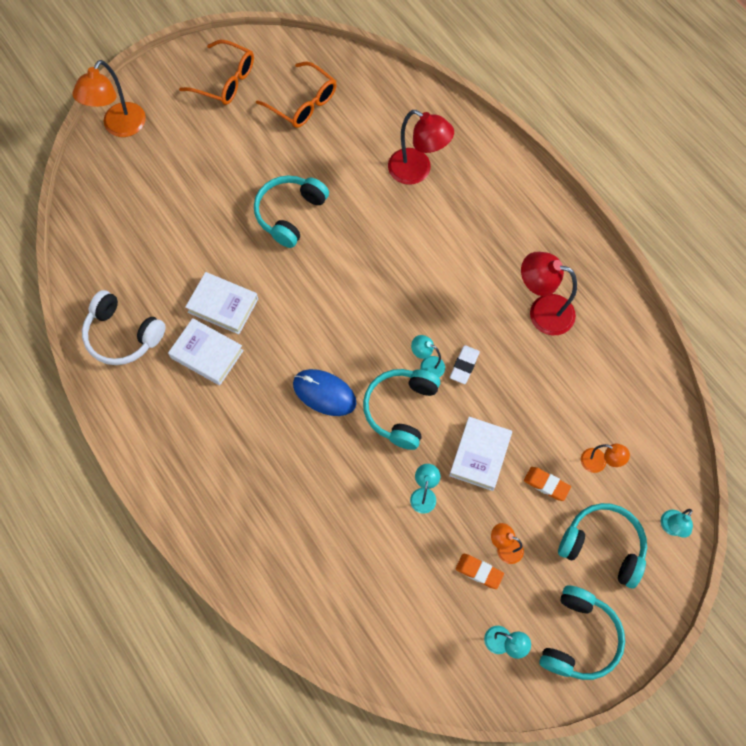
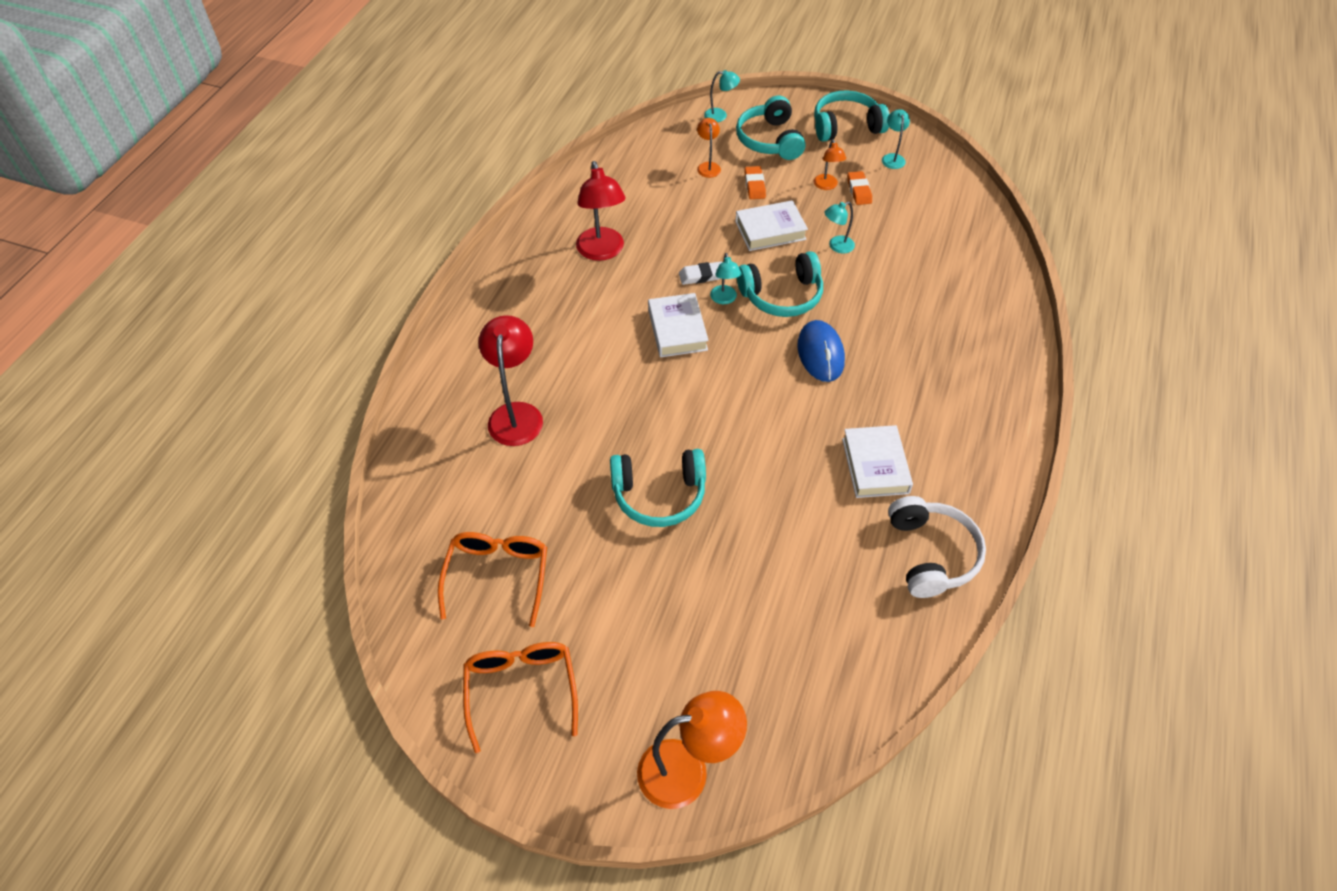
camera: 125 degrees left, 15 degrees down
white book [185,272,258,334] -> white book moved to [648,293,709,357]

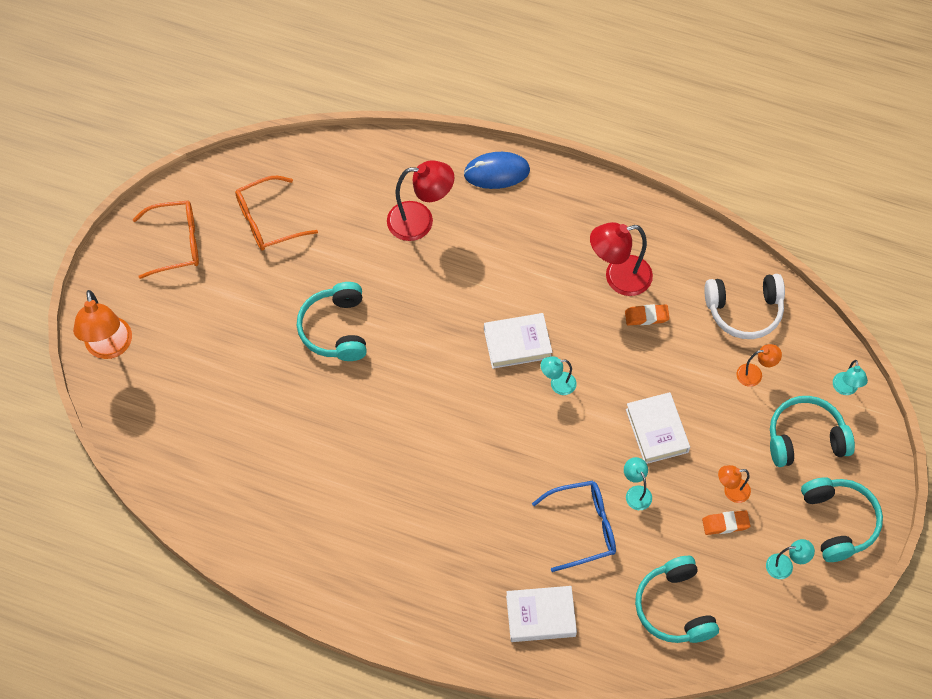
camera: 90 degrees right, 10 degrees up
orange glasses [438,532,547,627] -> orange glasses turned 150 degrees clockwise [235,176,318,250]
white eraser [679,262,722,285] -> none
turquoise headphones [737,251,823,317] -> turquoise headphones moved to [635,556,719,643]
orange eraser [745,166,766,199] -> orange eraser moved to [625,304,670,326]
blue mouse [797,320,845,382] -> blue mouse moved to [464,152,530,189]
white book [842,425,913,498] -> white book moved to [506,586,577,642]
white headphones [888,496,986,598] -> white headphones moved to [705,274,785,339]
none -> blue glasses [532,481,616,572]

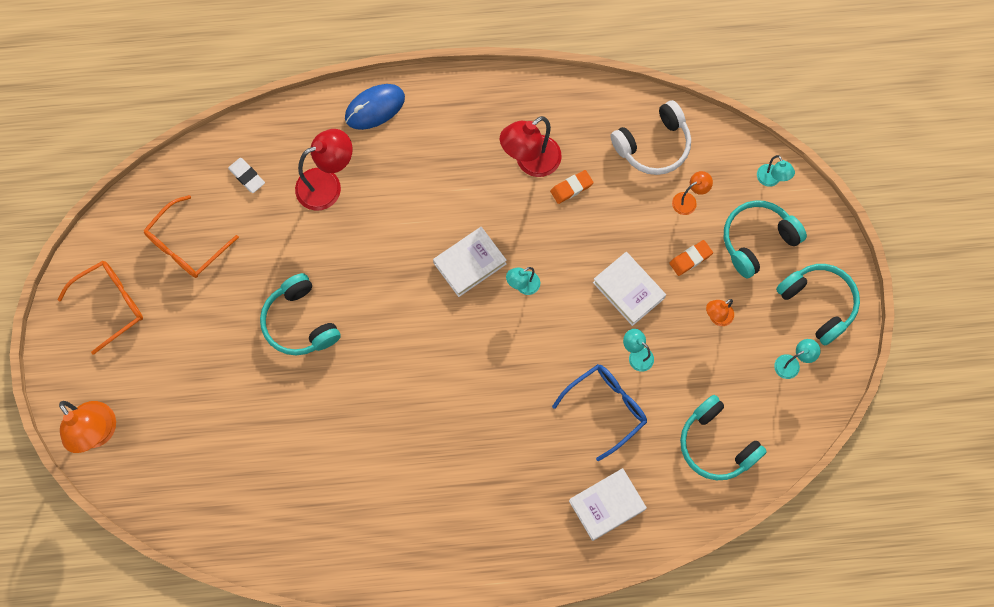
camera: 25 degrees left, 10 degrees up
orange eraser [702,510,751,535] -> orange eraser moved to [669,240,713,276]
none -> white eraser [228,158,265,193]

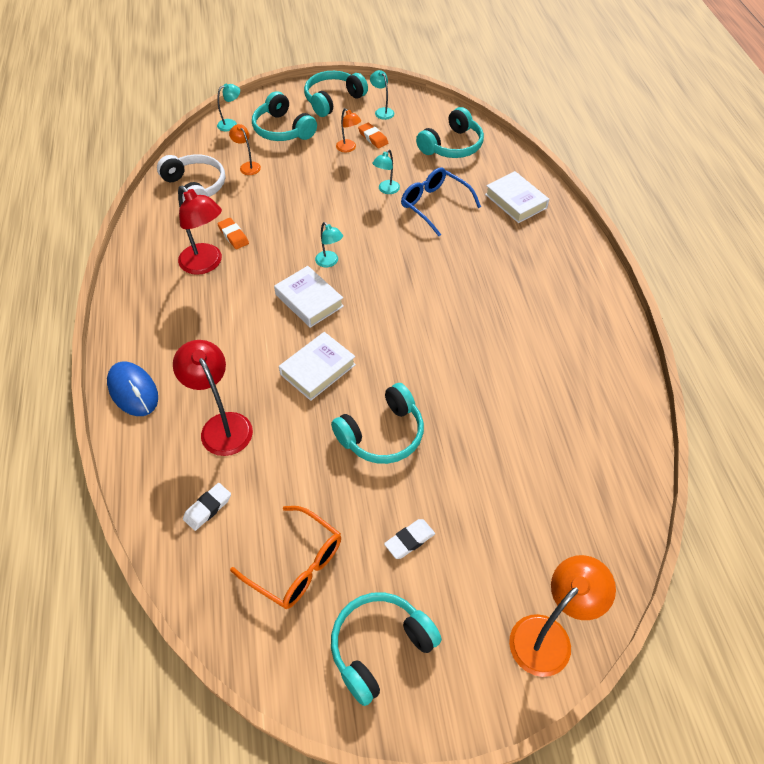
camera: 95 degrees left, 20 degrees down
orange glasses [58,261,143,355] -> turquoise headphones [331,592,442,706]
white book [593,252,666,326] -> white book moved to [279,332,356,401]
orange eraser [669,240,713,276] -> orange eraser moved to [358,123,388,149]
none -> white eraser [384,519,435,559]

